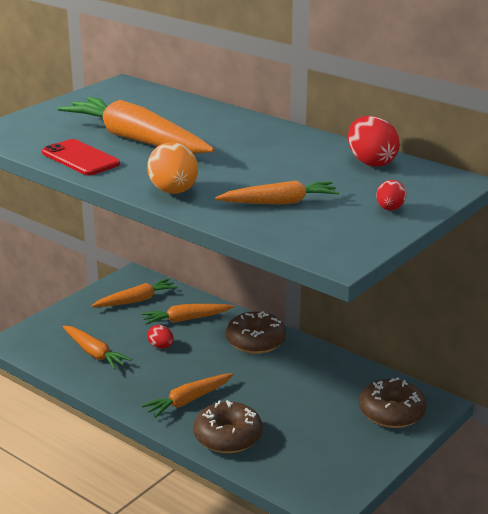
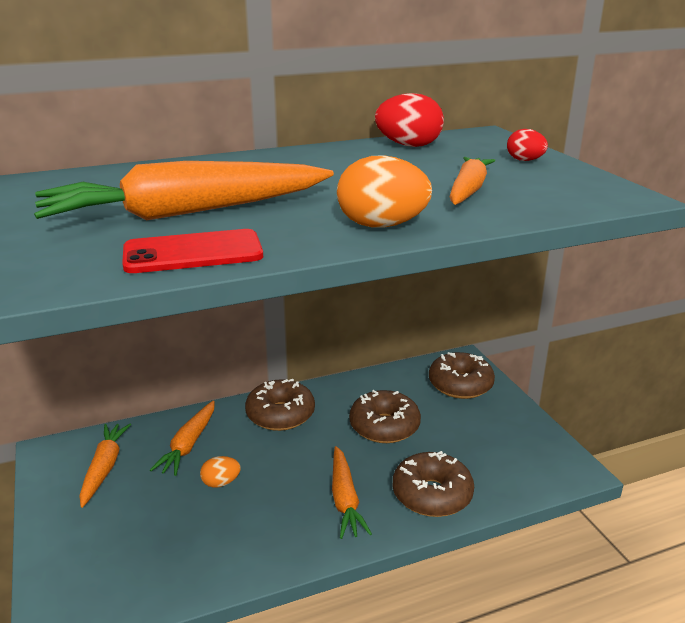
camera: 60 degrees left, 0 degrees up
orange carrot [63,326,132,370] -> none
red egg [147,325,174,348] -> orange egg [200,456,241,488]
none -> brown donut [349,390,421,443]

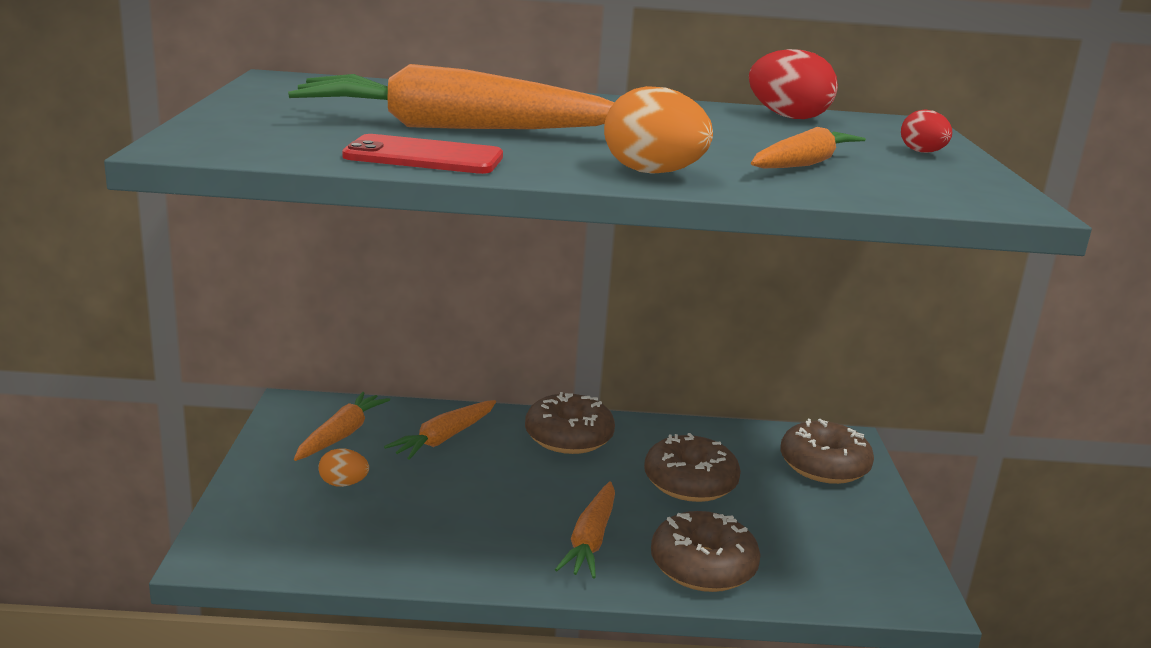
camera: 20 degrees right, 5 degrees down
orange egg [200,456,241,488] -> orange egg moved to [318,448,369,487]

